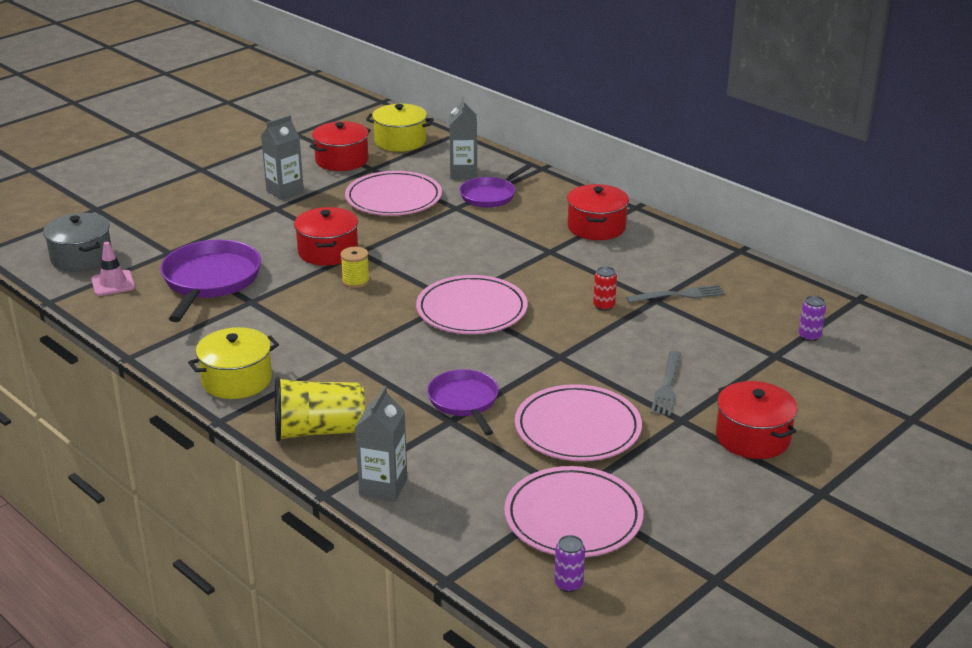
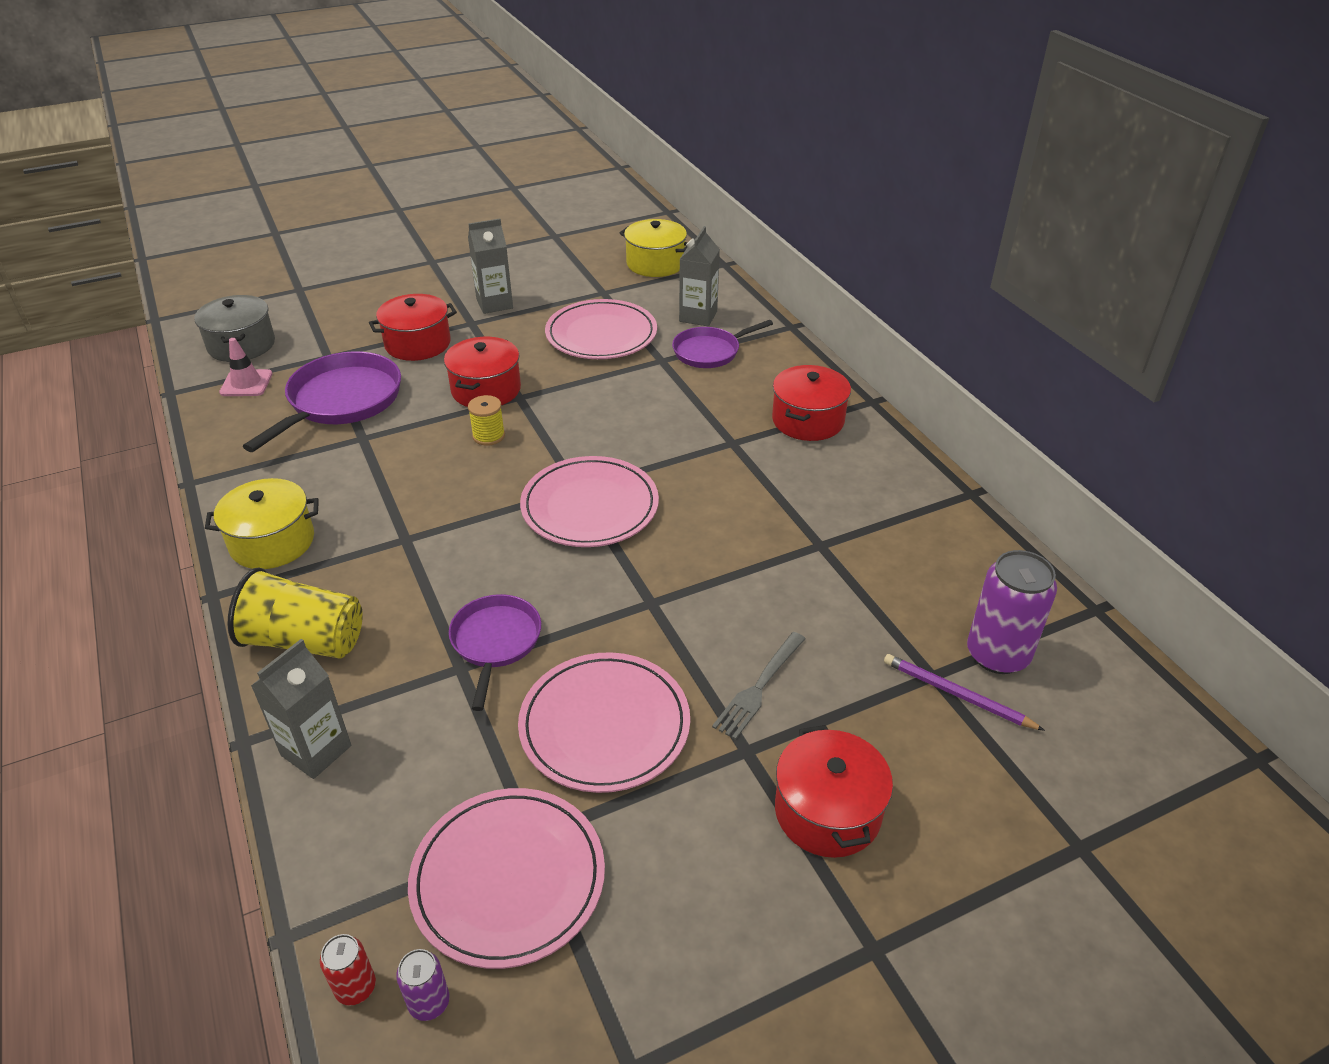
camera: 20 degrees right, 10 degrees up
red pot [310,121,371,171] -> red pot moved to [369,294,457,361]
red can [593,267,617,311] -> red can moved to [320,934,376,1006]
grey fork [626,285,725,303] -> none
purple can [799,296,826,341] -> purple can [967,550,1057,674], size x2.03
none -> purple pencil [884,654,1045,731]

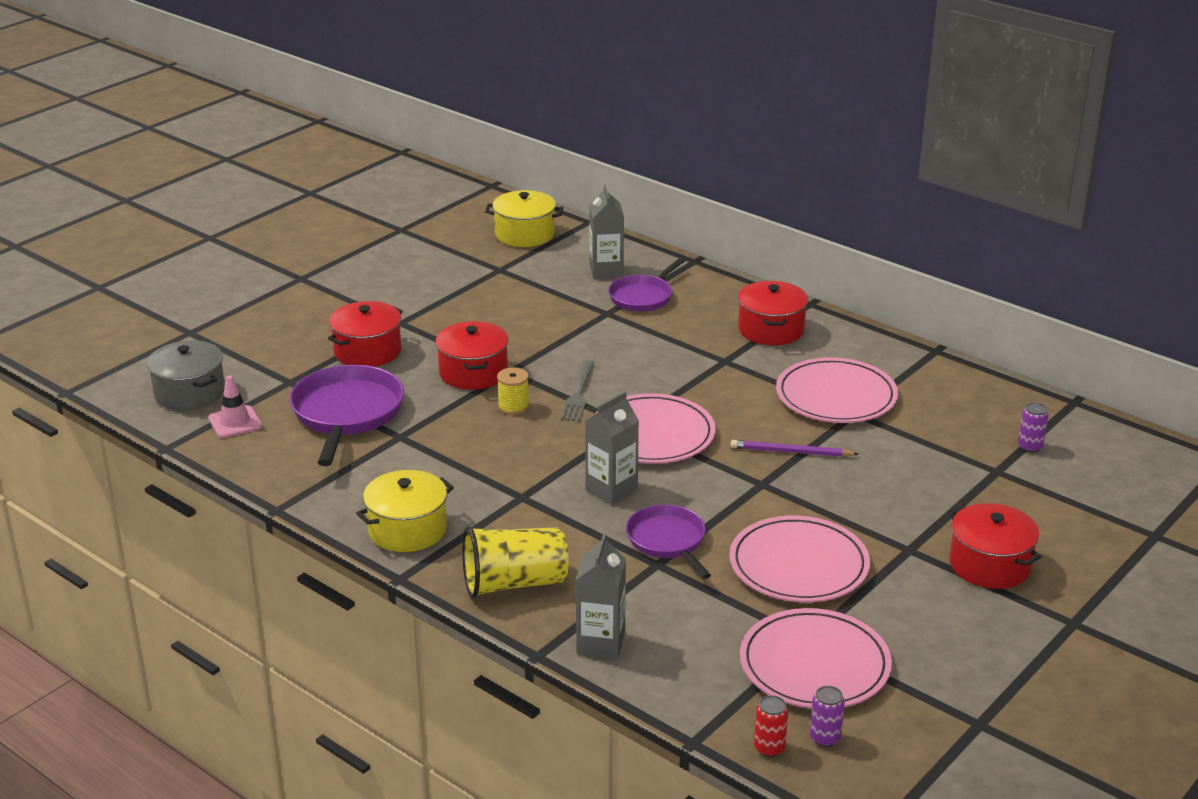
camera: 25 degrees left, 10 degrees down
grey carton [468,219,513,314] -> grey carton moved to [585,391,639,505]
pink plate [545,299,657,359] -> pink plate moved to [776,357,898,423]
grey fork [712,632,806,740] -> grey fork moved to [560,360,594,422]
purple pencil [884,654,1045,731] -> purple pencil moved to [731,440,858,457]
purple can [967,550,1057,674] -> purple can [1018,402,1049,453], size x0.49

